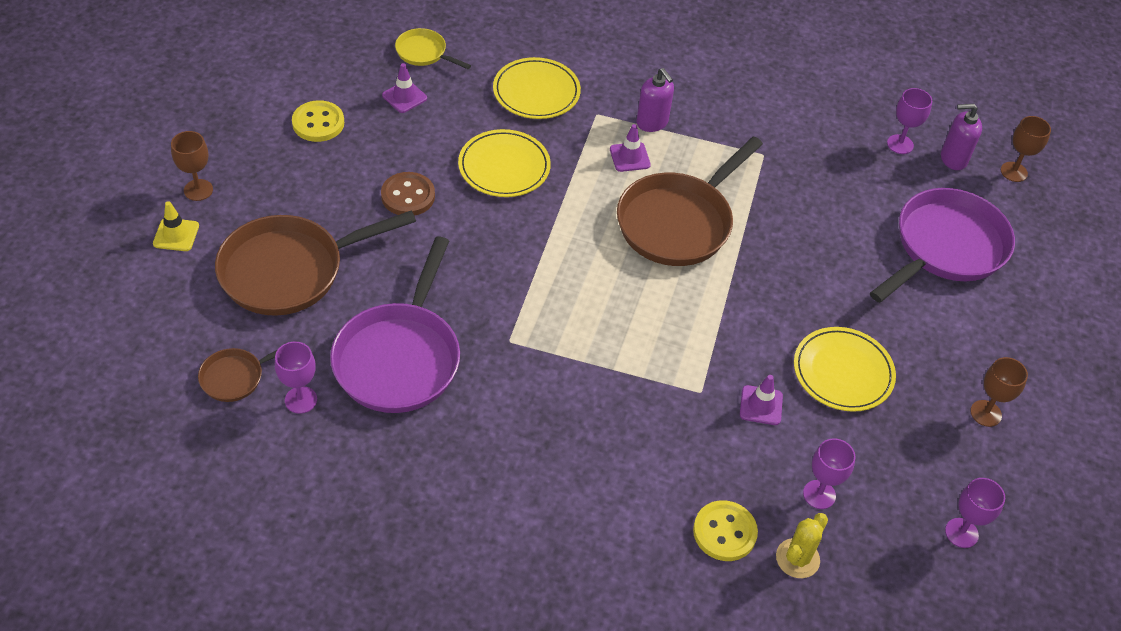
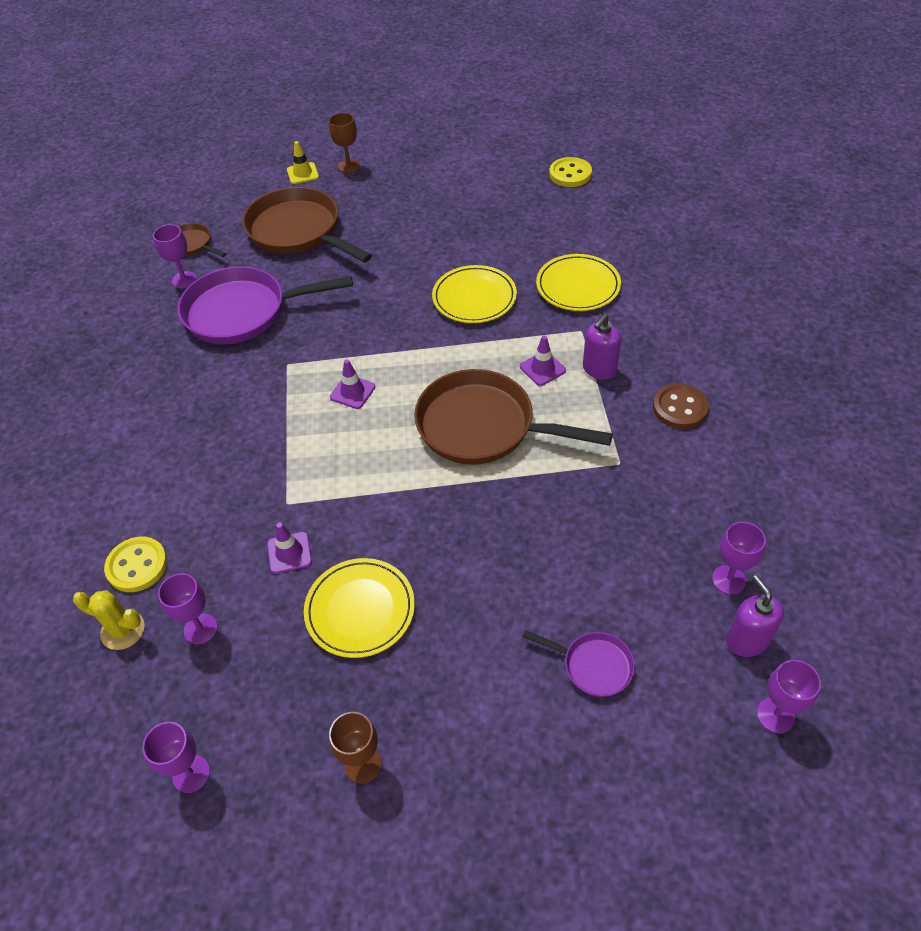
camera: 75 degrees right, 0 degrees up
yellow button [292,100,344,142] -> yellow button moved to [549,157,592,187]
brown button [381,172,435,216] -> brown button moved to [653,383,709,429]
purple traffic cone [382,63,427,113] -> purple traffic cone moved to [330,359,375,409]
yellow pan [395,28,471,69] -> none
purple pan [870,188,1015,303] -> purple pan [522,630,635,697], size x0.48
brown goblet [1001,116,1051,182] -> purple goblet [757,660,821,733]

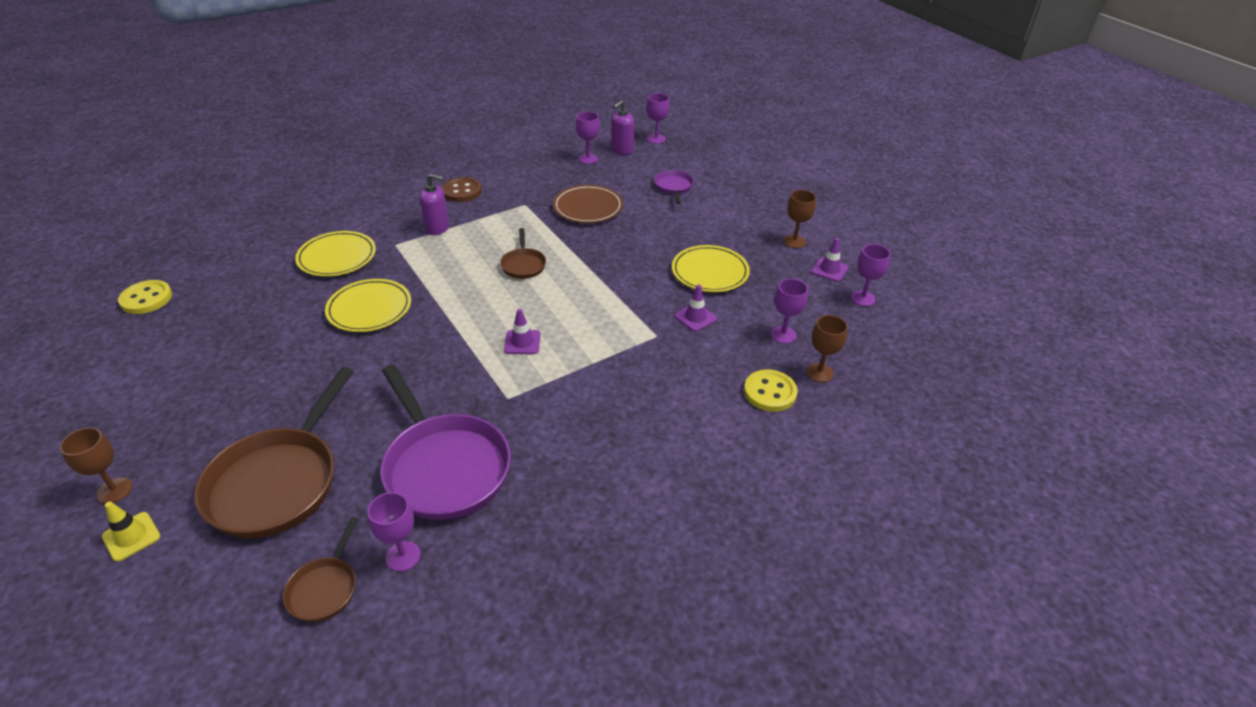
camera: 120 degrees left, 10 degrees down
yellow cactus [73,590,145,650] -> brown goblet [806,315,848,383]
brown pan [414,369,613,464] -> brown pan [500,228,546,279], size x0.48
purple traffic cone [520,335,566,386] -> purple traffic cone moved to [812,238,848,282]
none -> brown plate [553,185,623,223]

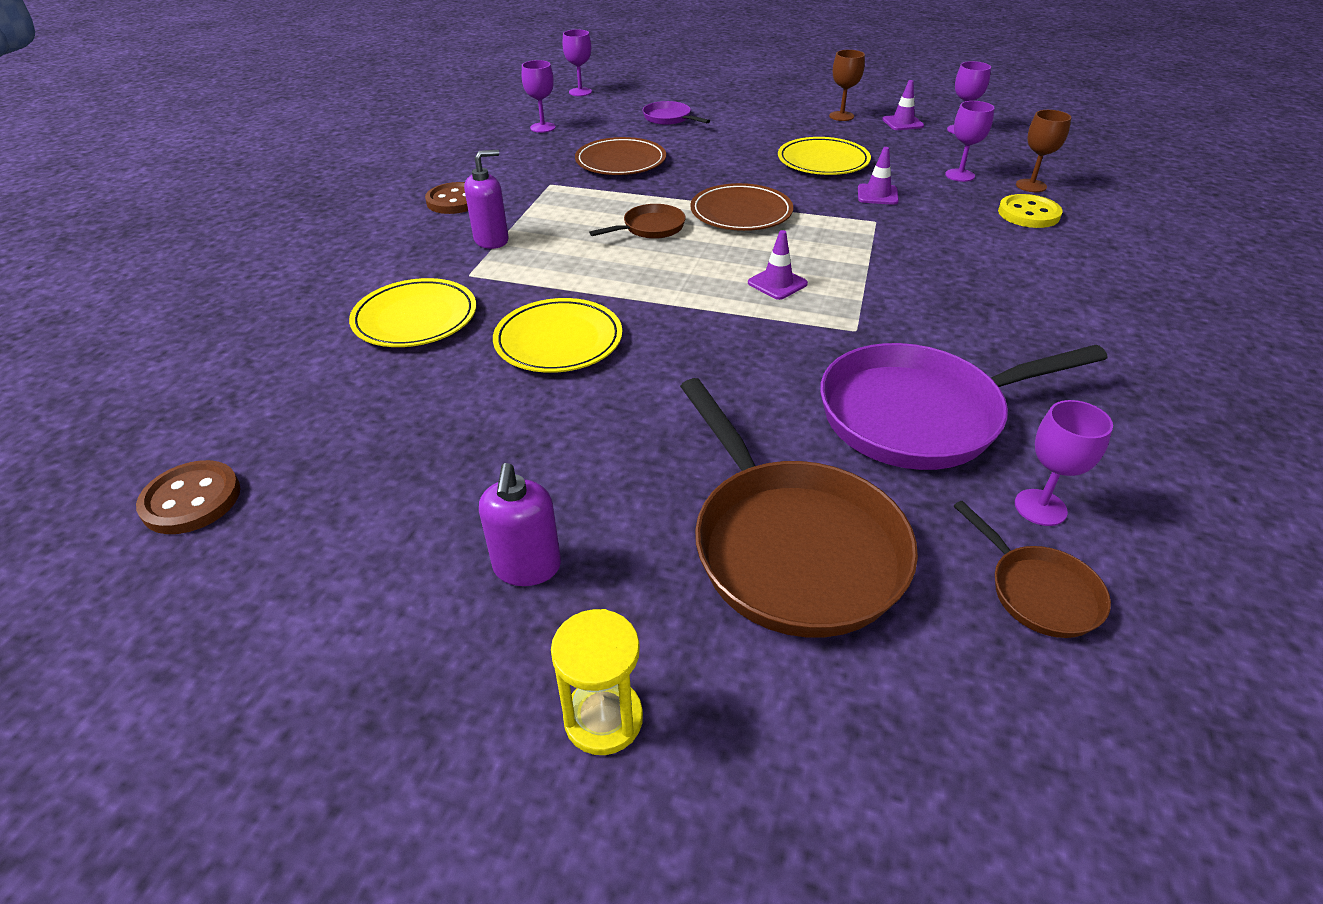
camera: 40 degrees left, 0 degrees up
brown goblet [60,427,133,504] -> yellow hourglass [551,609,643,755]
yellow traffic cone [102,502,160,562] -> none
yellow button [118,280,172,314] -> brown button [136,460,241,534]
purple pan [380,365,511,520] -> purple pan turned 150 degrees clockwise [820,343,1107,470]
brown pan [500,228,546,279] -> brown pan turned 75 degrees counterclockwise [589,204,686,239]
purple soap dispenser [611,100,634,155] -> purple soap dispenser moved to [479,463,561,586]
none -> brown plate [690,183,793,231]

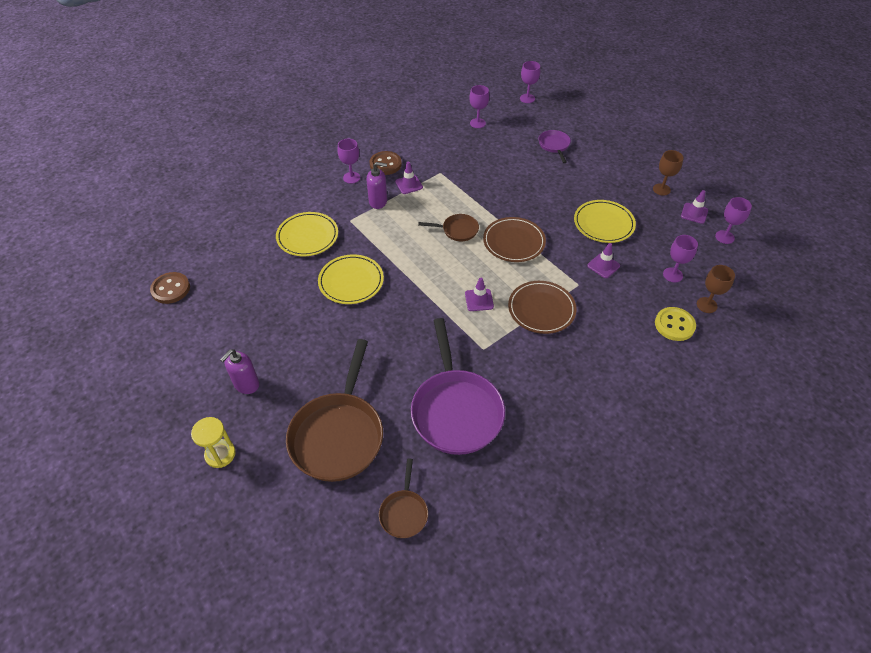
camera: 35 degrees right, 10 degrees up
brown plate [575,137,666,175] -> brown plate moved to [508,281,577,334]
purple pan [820,343,1107,470] -> purple pan turned 120 degrees counterclockwise [411,318,505,455]
purple goblet [1015,400,1113,526] -> purple goblet moved to [338,139,360,184]
none -> purple traffic cone [395,162,423,194]

